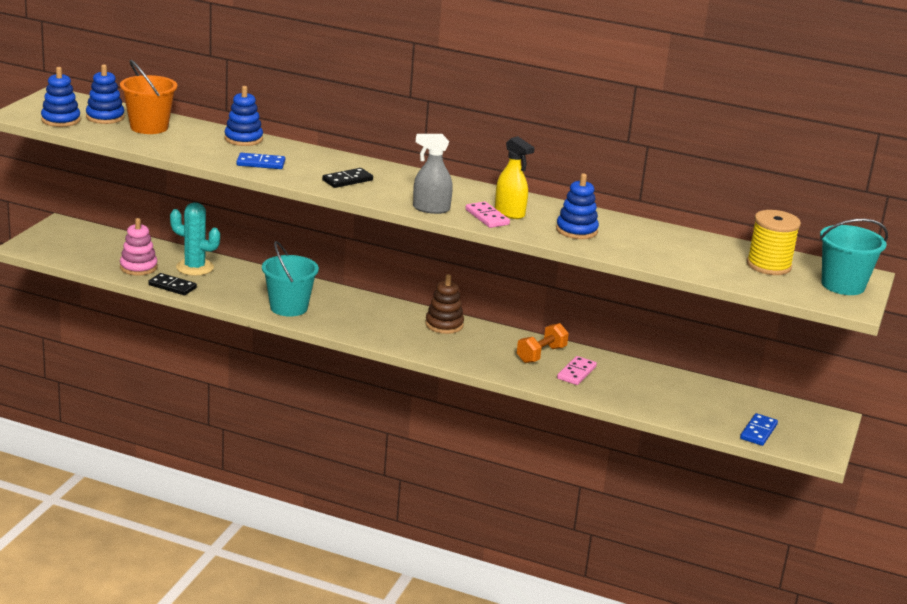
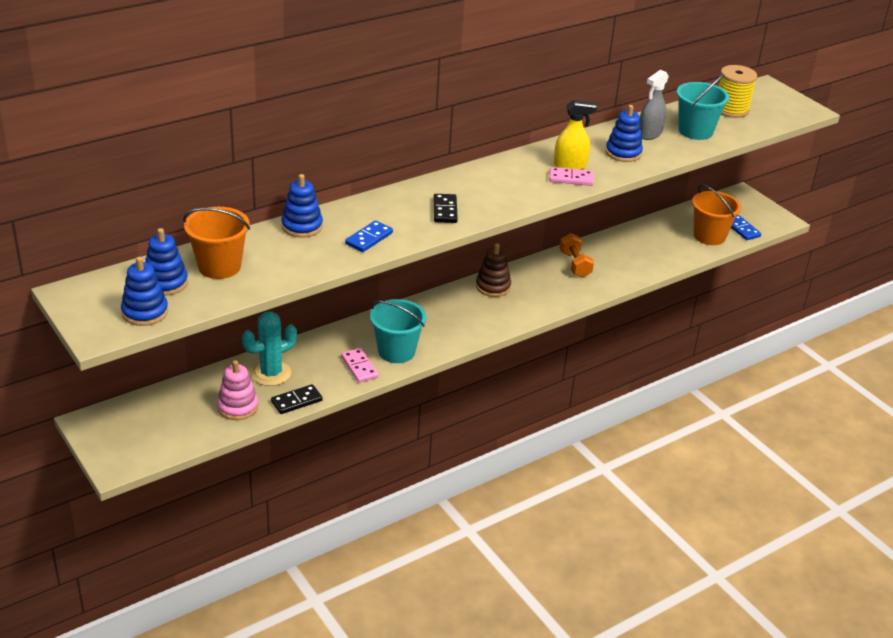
camera: 55 degrees left, 10 degrees up
grey spray bottle [413,134,453,214] -> grey spray bottle moved to [639,70,669,140]
pink domino [557,356,597,385] -> pink domino moved to [341,348,379,382]
turquoise bucket [820,219,888,295] -> turquoise bucket moved to [677,74,730,140]
none -> orange bucket [692,184,741,245]

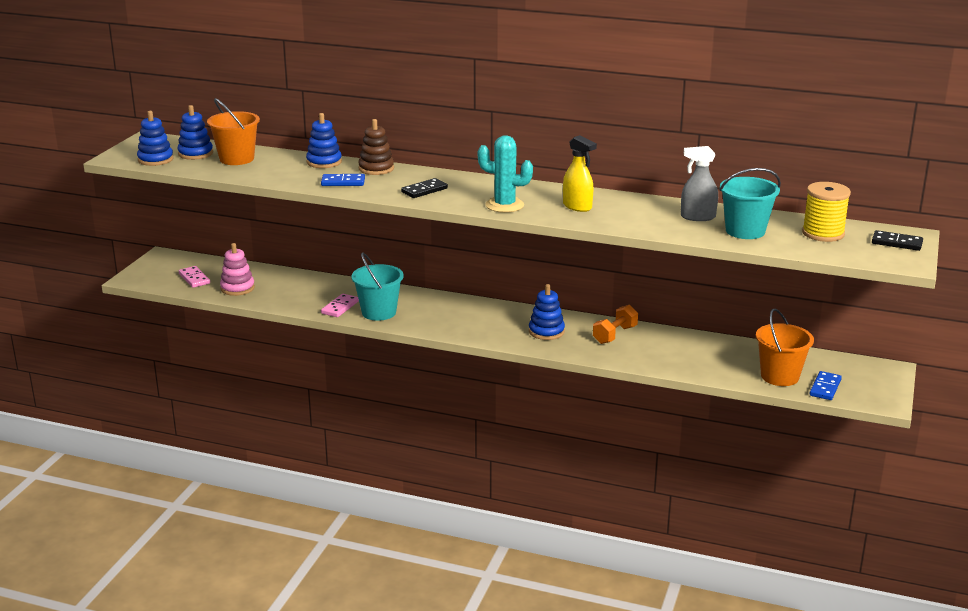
camera: 55 degrees right, 10 degrees down
turquoise cactus [242,311,297,386] -> turquoise cactus moved to [478,135,533,213]
black domino [271,384,323,414] -> black domino moved to [872,230,923,251]
brown stacking toy [476,244,511,297] -> brown stacking toy moved to [358,119,394,175]
pink domino [549,167,594,186] -> pink domino moved to [179,266,210,288]
blue stacking toy [606,105,643,162] -> blue stacking toy moved to [529,284,565,340]

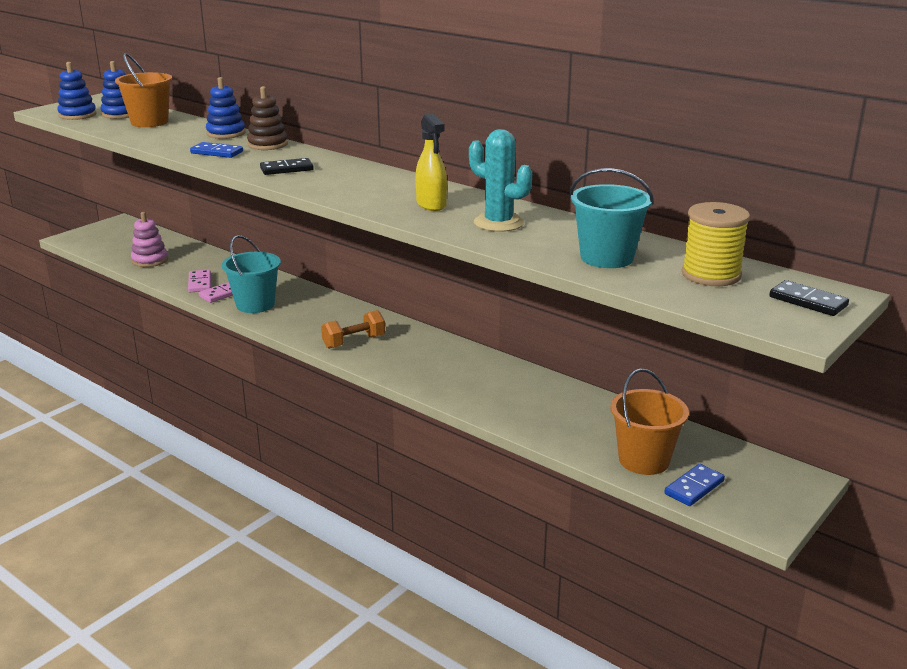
camera: 20 degrees right, 0 degrees up
pink domino [179,266,210,288] -> pink domino moved to [188,270,211,292]
turquoise cactus [478,135,533,213] -> turquoise cactus moved to [469,129,532,232]
blue stacking toy [529,284,565,340] -> none
orange dumbbell [593,305,638,344] -> orange dumbbell moved to [321,310,385,349]
grey spray bottle [681,146,718,221] -> none

